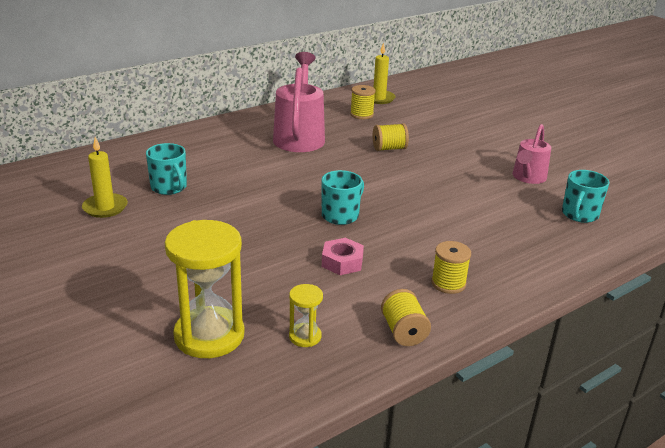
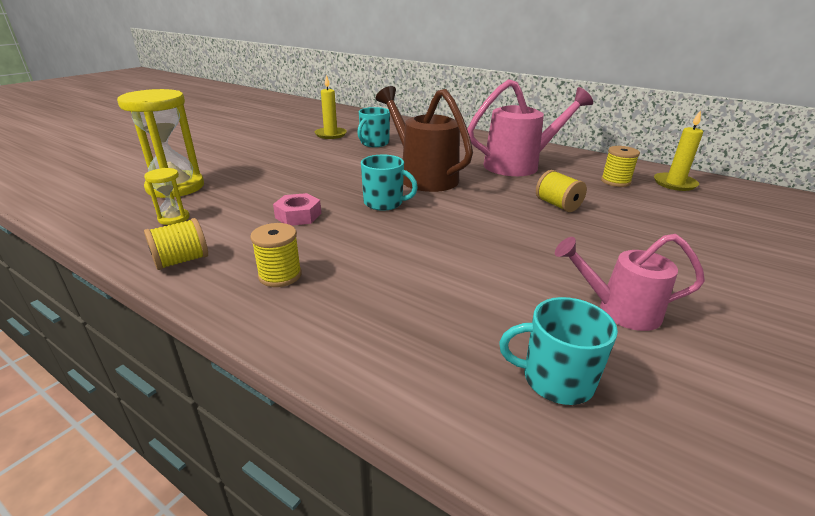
camera: 70 degrees right, 0 degrees up
none -> brown watering can [376,86,473,192]

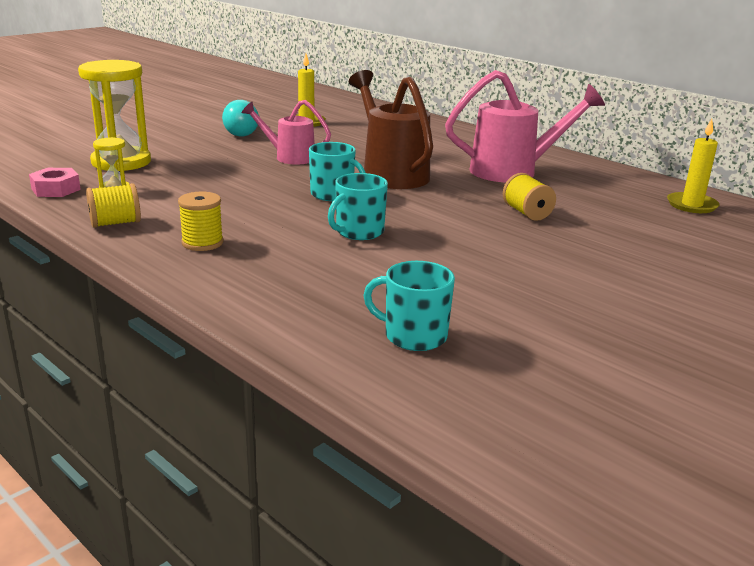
camera: 10 degrees right, 5 degrees down
pink nut [273,193,321,226] -> pink nut moved to [29,168,81,197]
turquoise mug [357,107,390,147] -> turquoise mug moved to [328,173,388,240]
pink watering can [555,234,705,331] -> pink watering can moved to [241,100,331,165]
yellow spool [601,146,640,187] -> none
none -> turquoise light bulb [222,100,260,137]

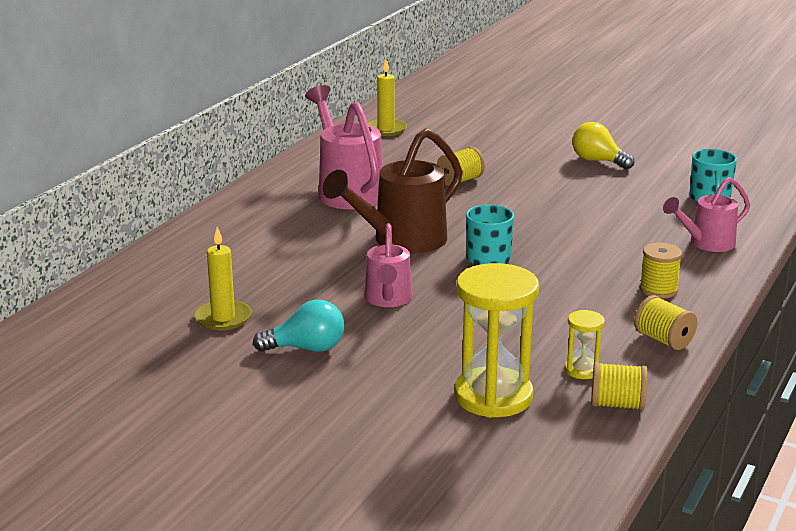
camera: 105 degrees left, 0 degrees up
pink nut [29,168,81,197] -> yellow spool [591,362,647,411]
turquoise mug [328,173,388,240] -> none
none -> yellow light bulb [572,122,634,169]
none -> pink watering can [663,177,750,252]

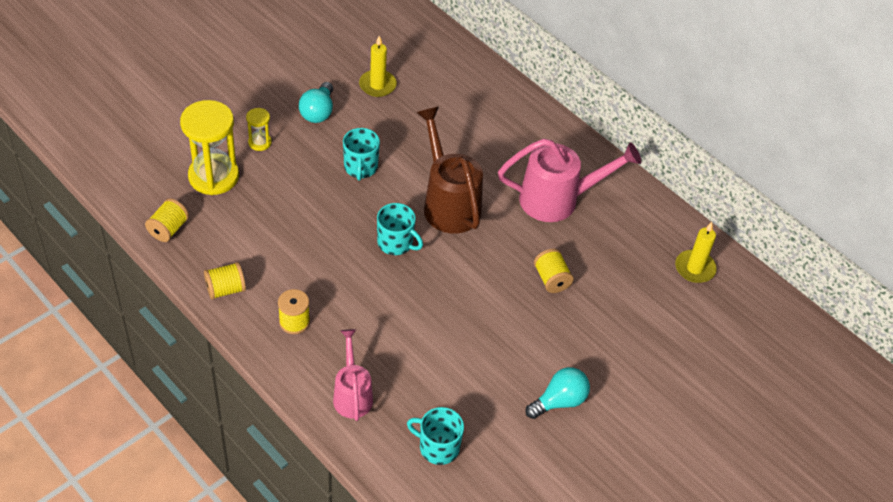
camera: 105 degrees right, 25 degrees up
pink watering can [365,223,413,307] -> turquoise mug [343,128,380,181]
yellow hourglass [565,310,605,379] -> yellow hourglass moved to [246,108,272,151]
yellow light bulb [572,122,634,169] -> turquoise light bulb [525,367,590,419]

